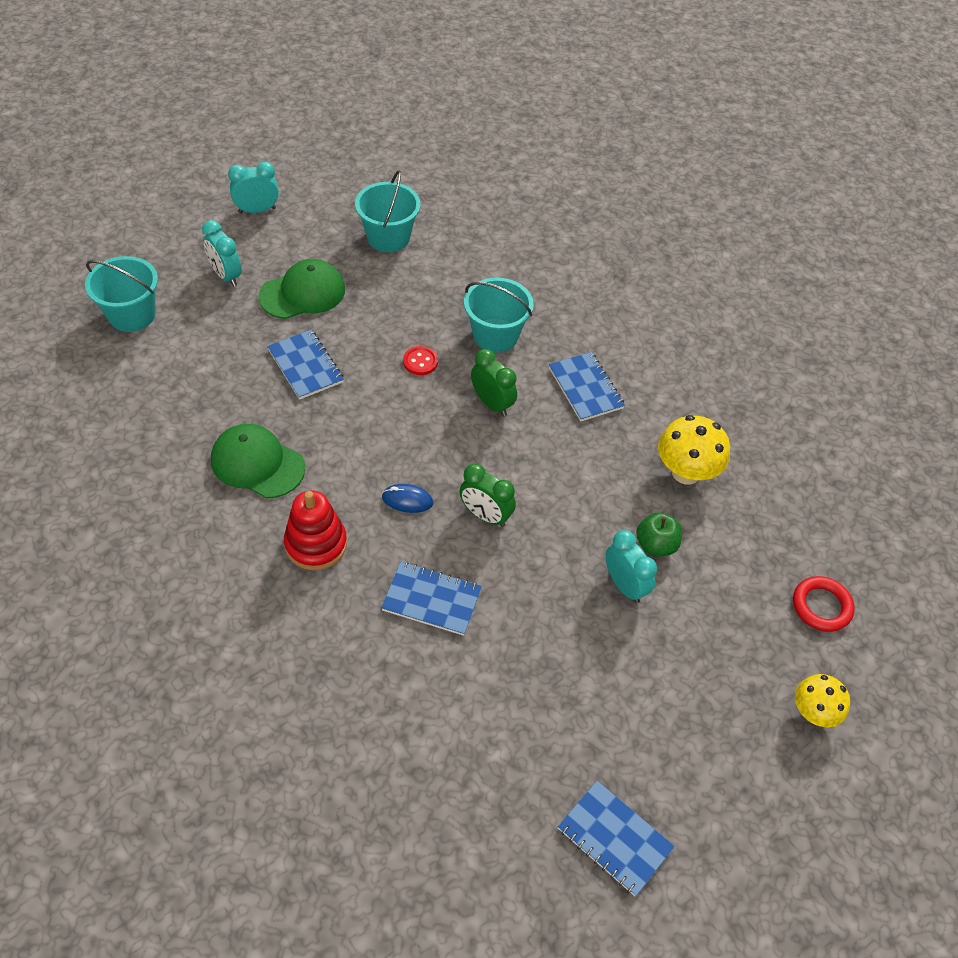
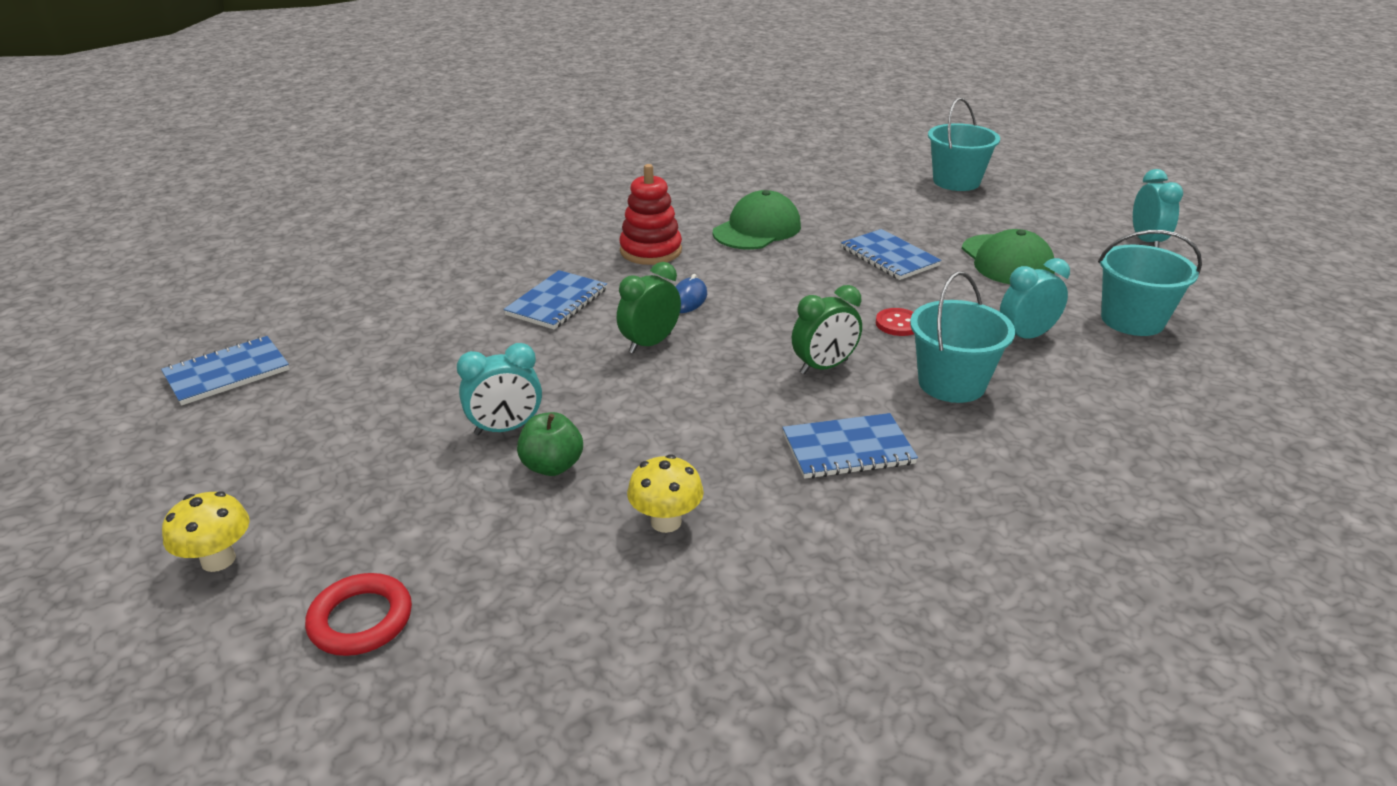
camera: 105 degrees right, 20 degrees down
turquoise clock [202,220,242,287] -> turquoise clock moved to [1000,258,1070,339]
blue notebook [267,330,344,400] -> blue notebook turned 75 degrees clockwise [841,229,942,280]
yellow mushroom [658,415,730,485] -> yellow mushroom [627,454,704,533], size x0.66

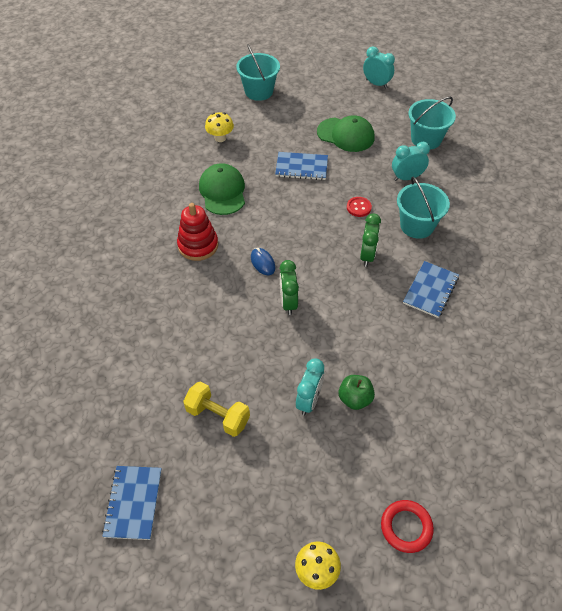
camera: 50 degrees left, 20 degrees up
blue notebook [503,270,607,329] -> none
yellow mushroom [627,454,704,533] -> yellow mushroom moved to [205,112,234,142]
turquoise clock [1000,258,1070,339] -> turquoise clock turned 60 degrees clockwise [392,142,430,181]
none -> yellow dumbbell [183,382,250,437]

